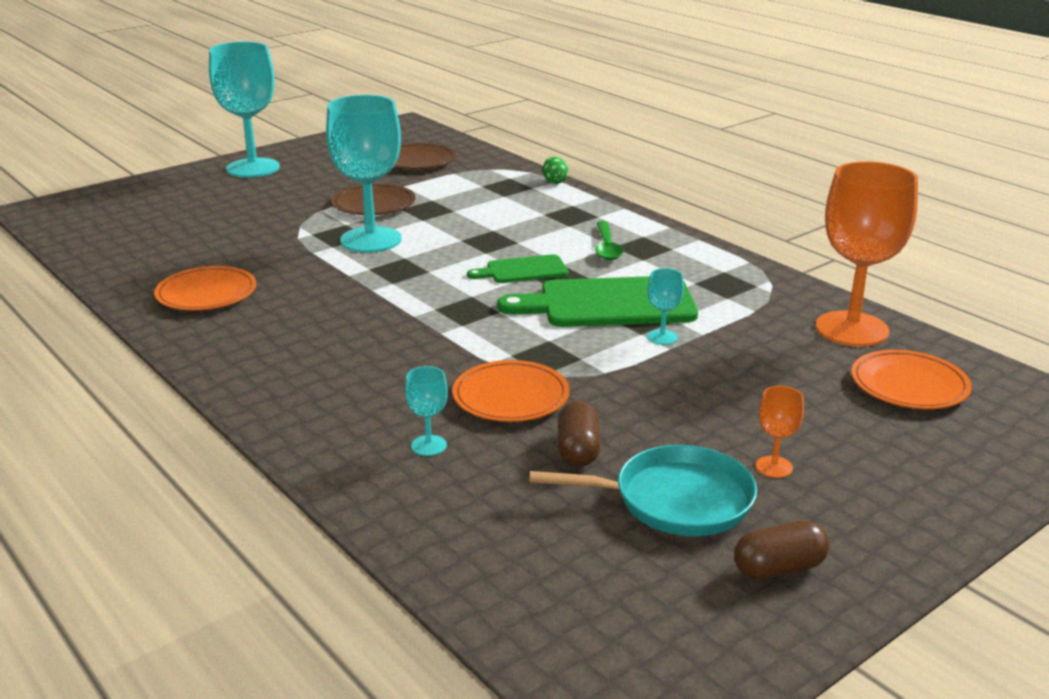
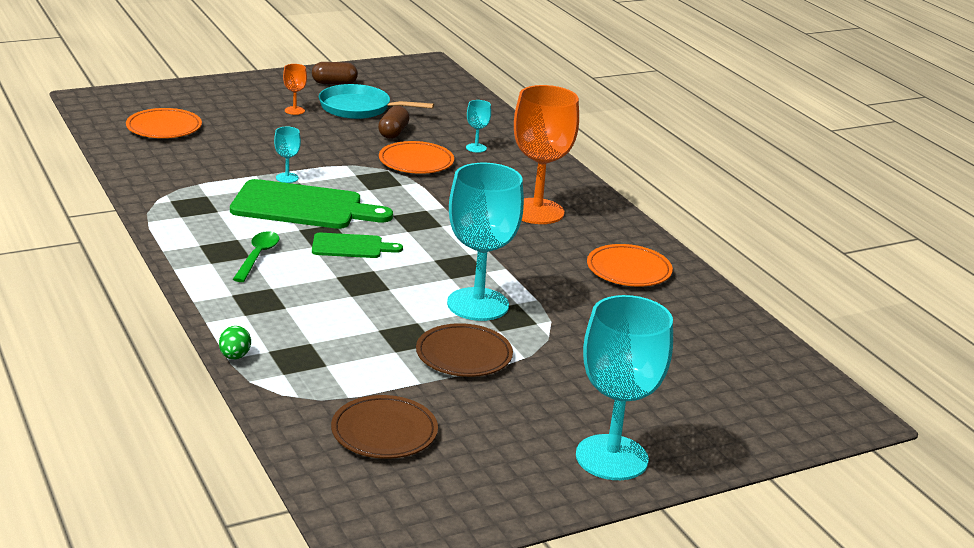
camera: 170 degrees left, 0 degrees up
orange goblet [815,161,918,347] -> orange goblet moved to [514,85,579,224]

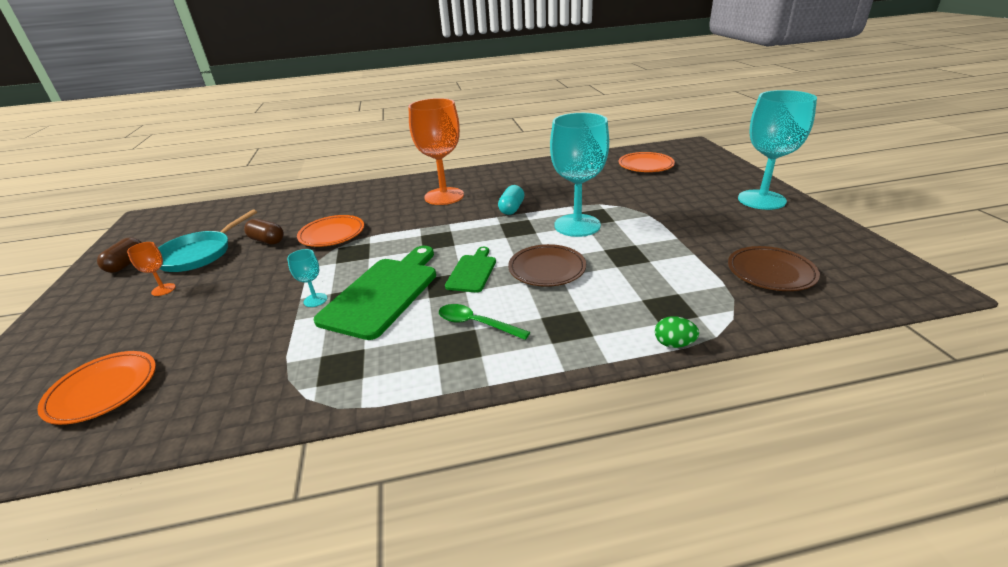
camera: 70 degrees left, 5 degrees up
brown plate [416,323,513,377] -> brown plate moved to [508,244,586,287]
turquoise goblet [466,100,491,153] -> none
orange plate [587,244,673,287] -> orange plate moved to [619,152,675,172]
none -> turquoise capsule [498,185,525,215]

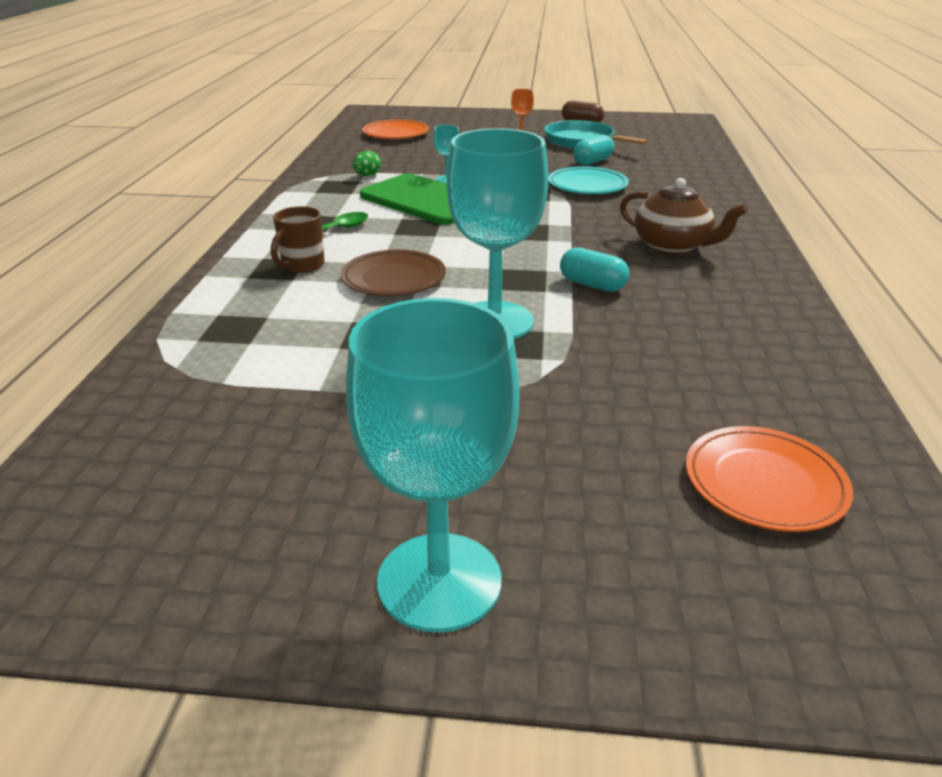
camera: 105 degrees right, 0 degrees up
brown capsule [244,219,284,244] -> turquoise capsule [573,135,614,165]
orange plate [297,215,364,247] -> turquoise plate [548,166,629,194]
orange goblet [409,98,464,205] -> brown teapot [620,178,748,254]
green cutting board [445,247,496,293] -> none
green egg [655,316,699,348] -> green egg moved to [353,151,381,176]
brown plate [728,246,820,291] -> none
none -> brown mug [271,206,325,273]

